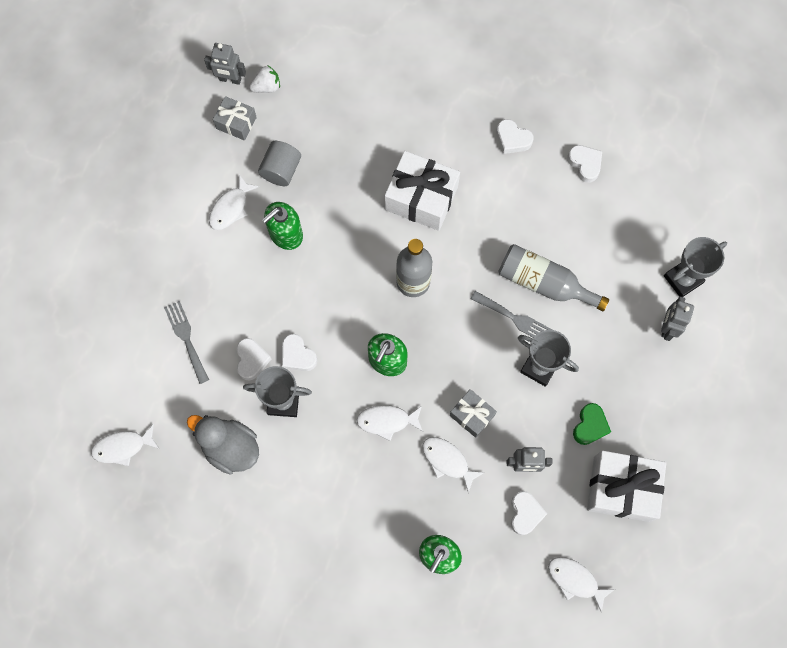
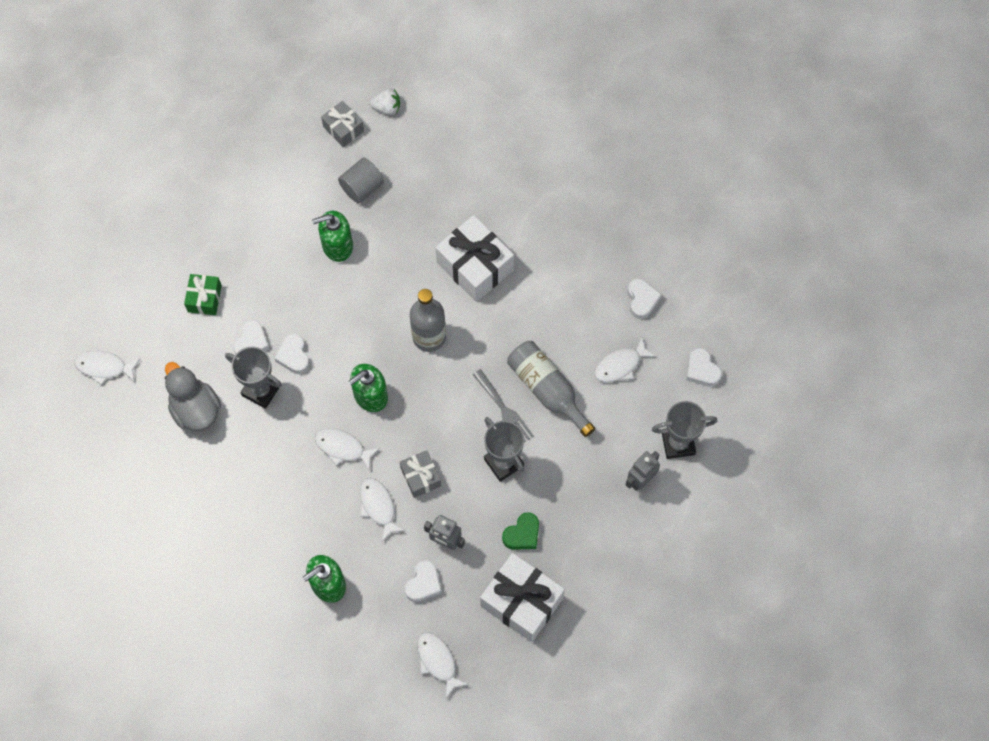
camera: 25 degrees right, 5 degrees down
grey fork [164,301,209,384] -> green gift [184,274,222,315]
grey robot [204,43,246,85] -> none
white fish [209,174,259,230] -> white fish moved to [594,337,656,382]
white heart [496,119,534,154] -> white heart moved to [686,348,722,387]

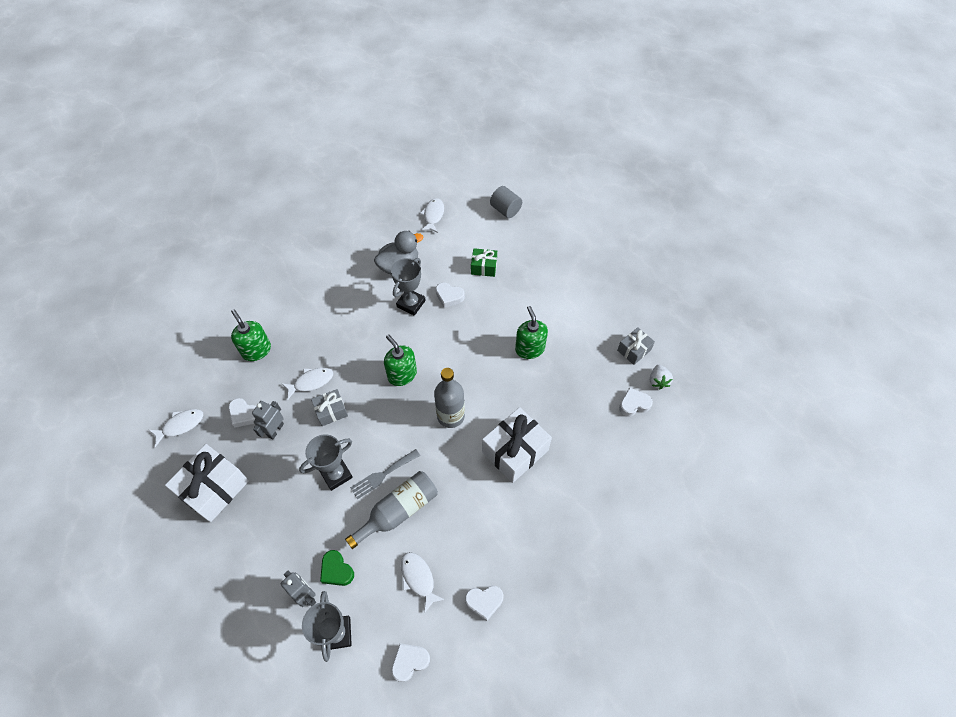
camera: 90 degrees right, 10 degrees down
white heart [274,333,310,374] -> white heart moved to [619,388,653,417]
white fish [315,428,380,471] -> none
grey cylinder [338,158,384,203] -> grey cylinder moved to [490,186,522,218]
green heart [502,512,539,550] -> green heart moved to [320,550,354,586]

